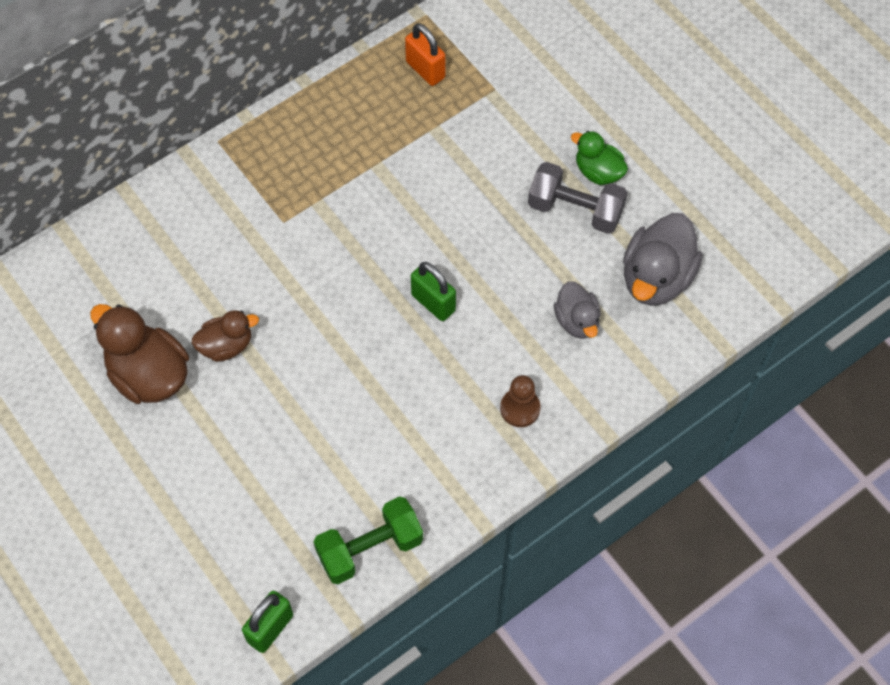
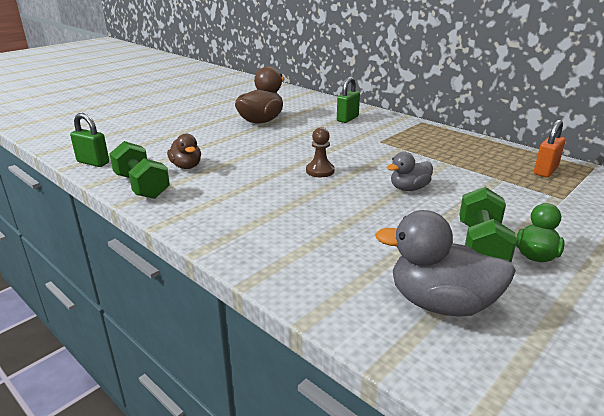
camera: 80 degrees right, 35 degrees down
brown duck [192,310,259,362] -> brown duck moved to [167,133,201,169]
green padlock [411,262,456,321] -> green padlock moved to [337,77,360,123]
brown pawn [500,375,541,427] -> brown pawn moved to [306,127,335,177]
grey dumbbell [528,162,628,234] -> green dumbbell [459,187,517,262]
grey duck [554,281,601,339] -> grey duck moved to [387,152,433,191]

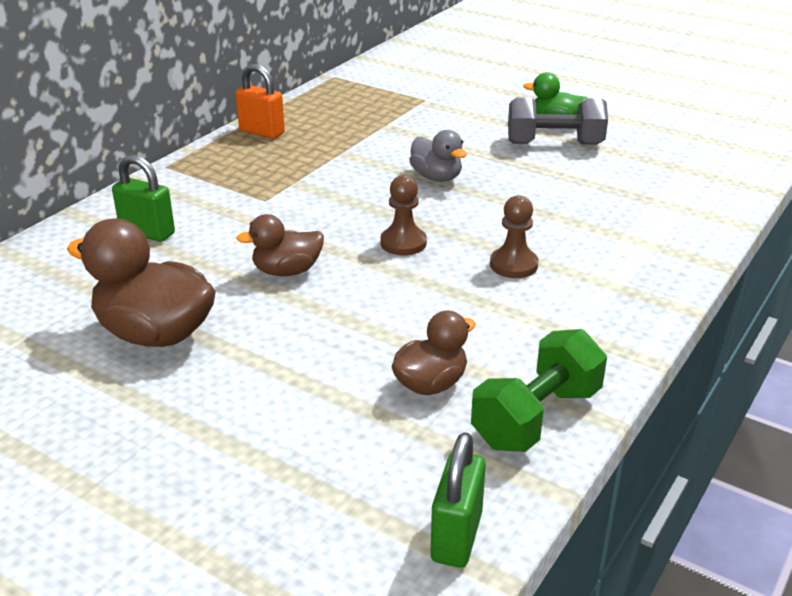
camera: 100 degrees left, 5 degrees up
grey duck [375,210,516,317] -> none
green dumbbell [459,187,517,262] -> grey dumbbell [508,98,608,145]
orange padlock [534,120,566,177] -> orange padlock moved to [236,64,285,139]
none -> brown duck [236,214,324,276]
none -> brown pawn [490,195,539,278]

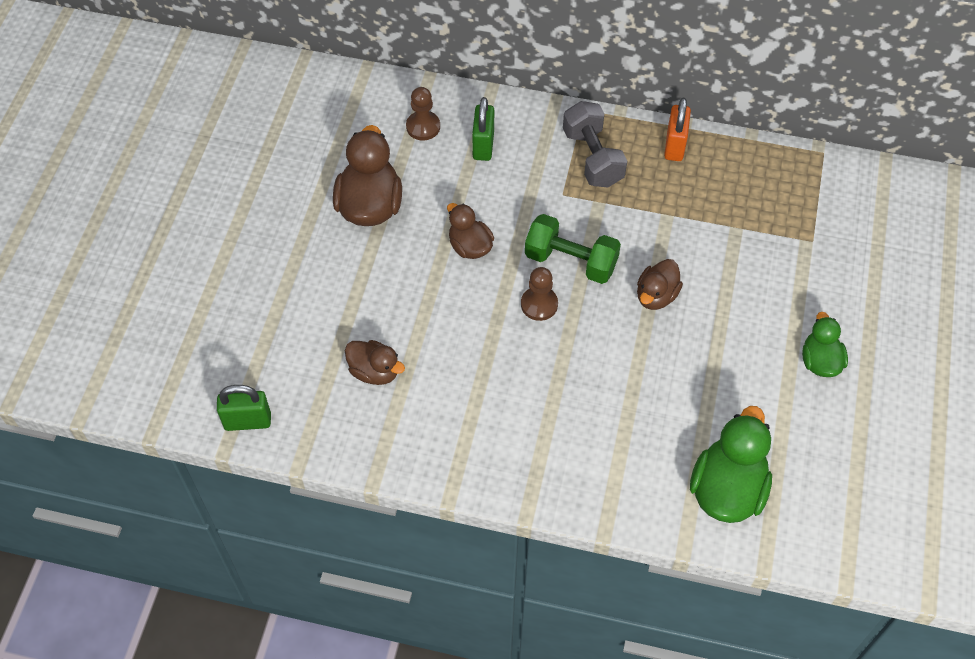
camera: 70 degrees right, 25 degrees up
grey duck [409,130,467,182] -> brown duck [637,259,683,310]
green dumbbell [471,329,607,452] -> green dumbbell moved to [525,214,621,284]
brown pawn [490,195,539,278] -> brown pawn moved to [406,87,440,140]
grey dumbbell [508,98,608,145] -> grey dumbbell moved to [563,101,627,188]
none -> green duck [690,406,772,523]

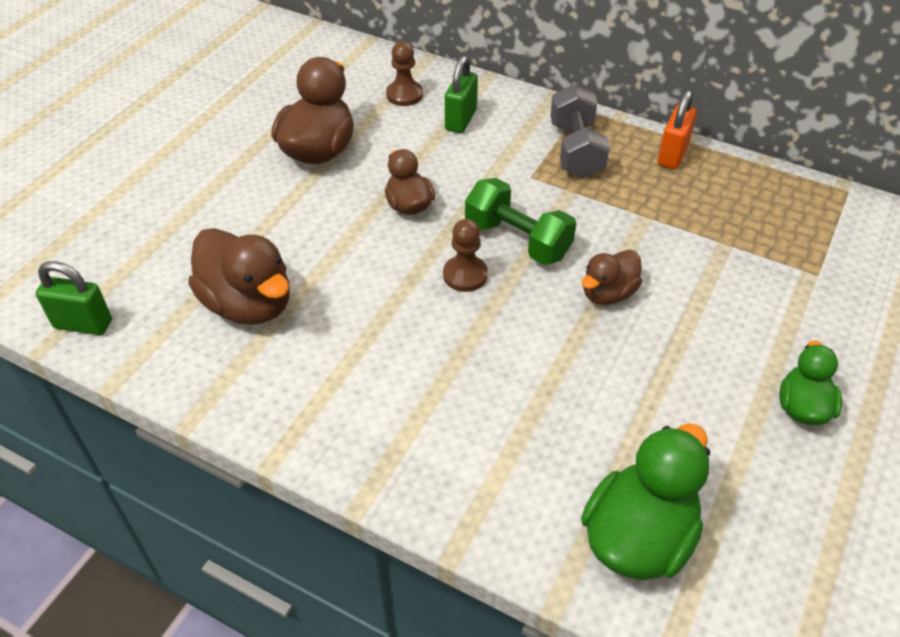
camera: 15 degrees right, 10 degrees down
brown duck [345,340,405,385] -> brown duck [188,228,290,325], size x1.68

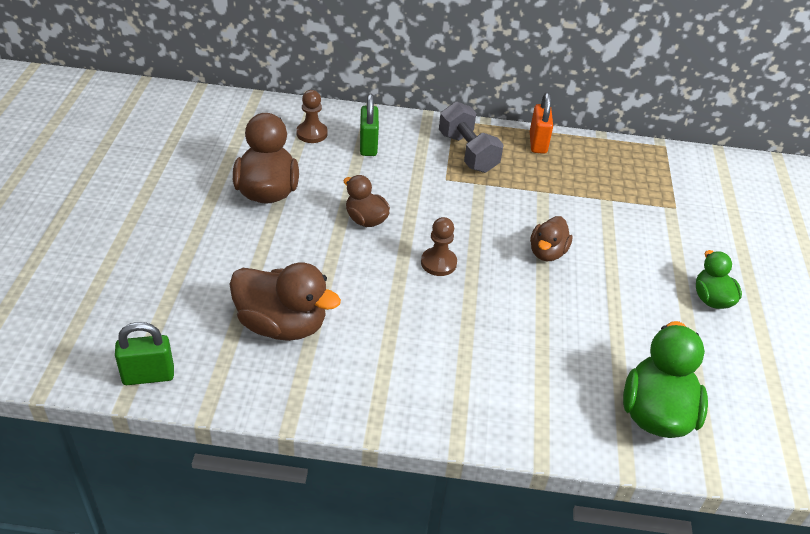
camera: 25 degrees left, 5 degrees down
green dumbbell [465,178,576,265] -> none

